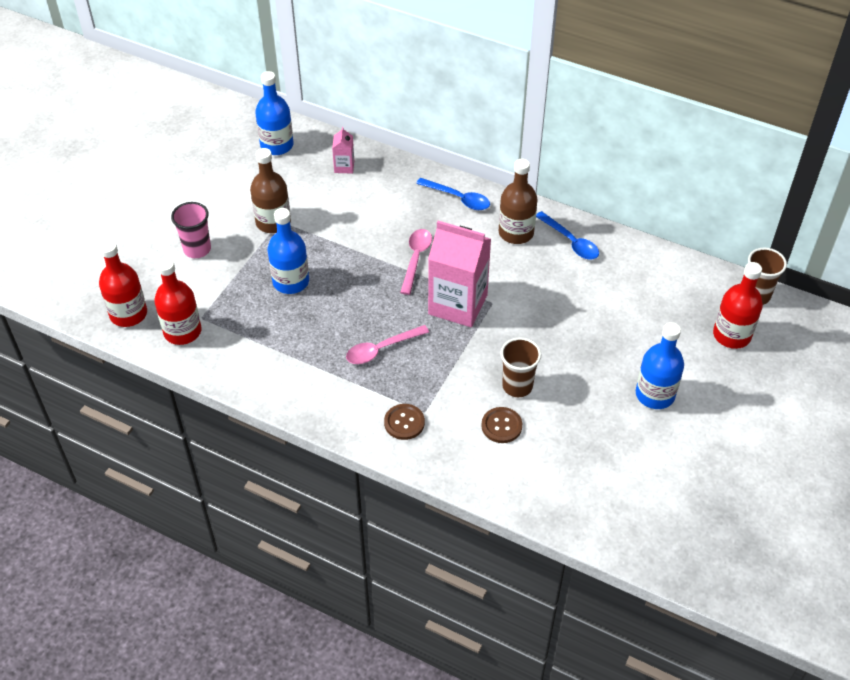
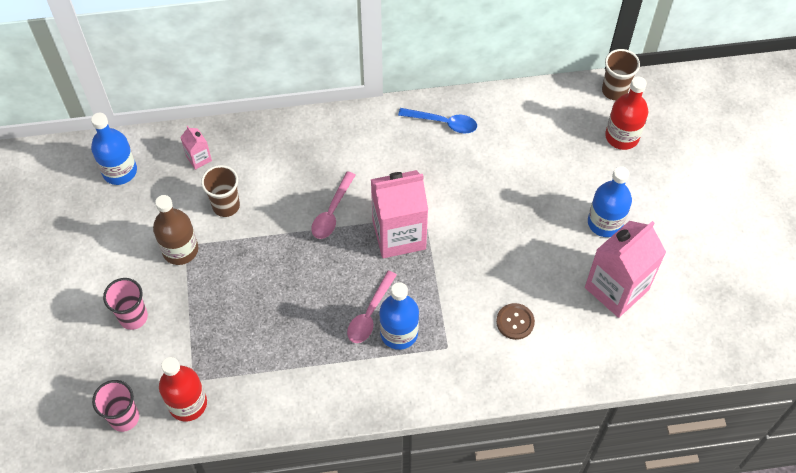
camera: 35 degrees left, 10 degrees up
red bottle [99,240,147,327] -> pink cup [92,380,139,432]
blue bottle [268,208,309,294] -> blue bottle moved to [379,282,419,350]
brown button [384,404,425,440] -> none
pink spoon [400,229,432,295] -> pink spoon turned 135 degrees counterclockwise [311,171,356,239]
blue spoon [416,178,490,210] -> none
brown bottle [499,159,538,244] -> none
brown cup [500,337,541,397] -> brown cup moved to [201,165,240,217]
none -> pink carton [585,221,666,318]

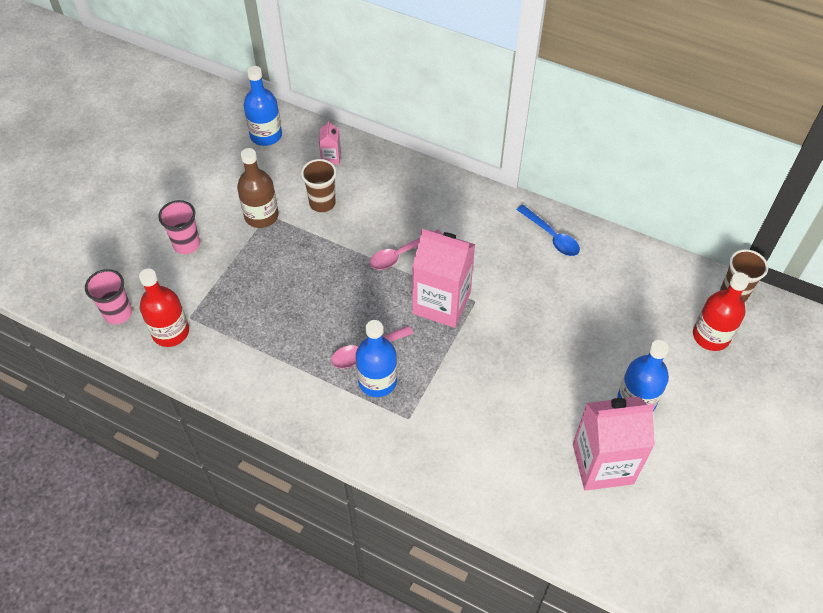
camera: 35 degrees right, 5 degrees down
brown button [496,303,535,340] -> none

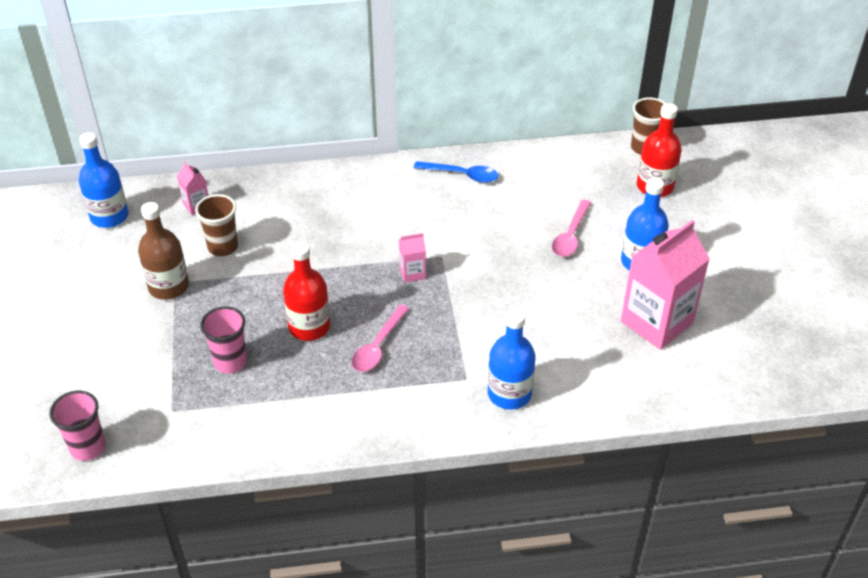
camera: 35 degrees left, 10 degrees down
red bottle [139,268,189,347] -> red bottle moved to [283,242,330,341]
pink cup [158,200,200,254] -> pink cup moved to [200,306,247,373]
blue bottle [356,320,397,397] -> blue bottle moved to [488,309,535,410]
pink spoon [370,230,442,270] -> pink spoon moved to [552,200,591,257]
pink carton [412,229,476,328] -> pink carton [399,233,426,283], size x0.45

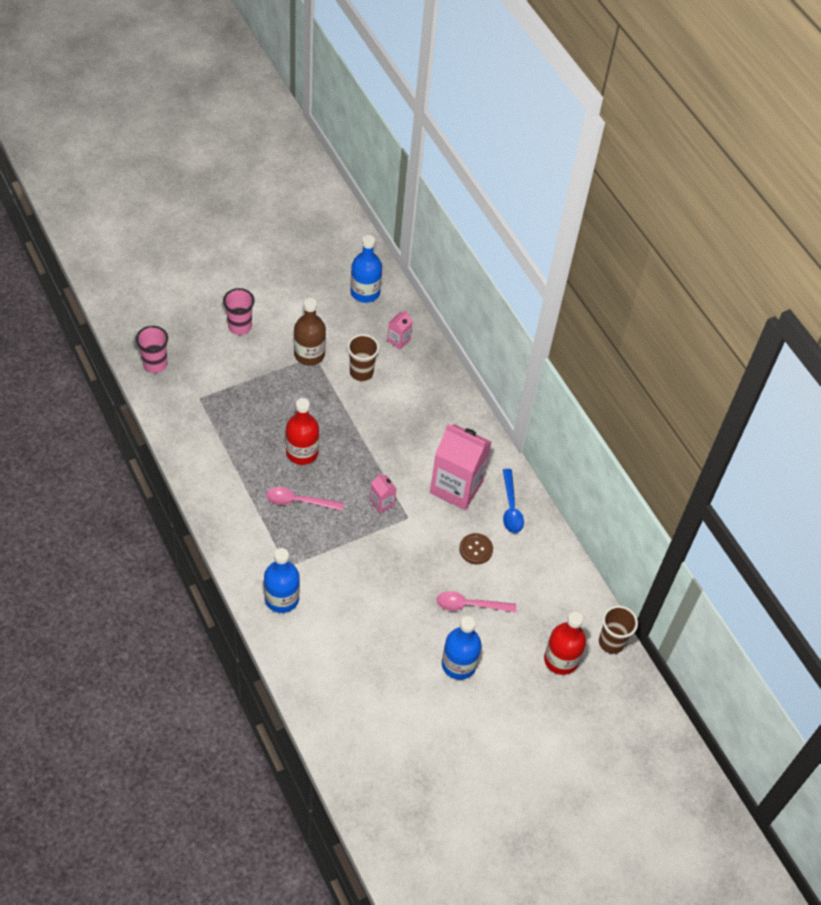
camera: 65 degrees right, 10 degrees up
pink cup [200,306,247,373] -> pink cup moved to [223,288,255,335]
pink carton [621,220,710,350] -> pink carton moved to [430,424,491,510]
none -> brown button [459,533,493,564]

